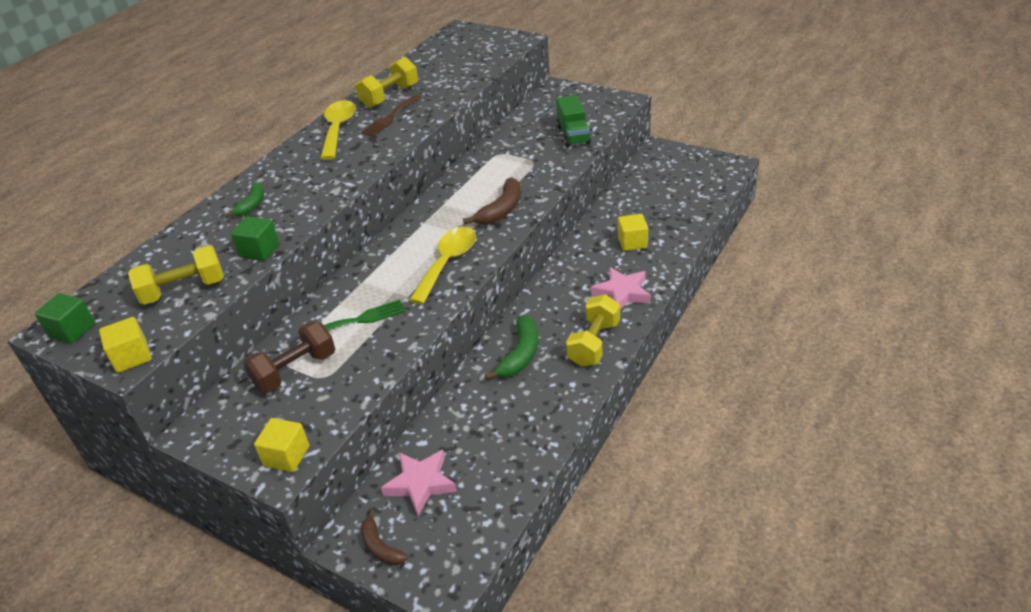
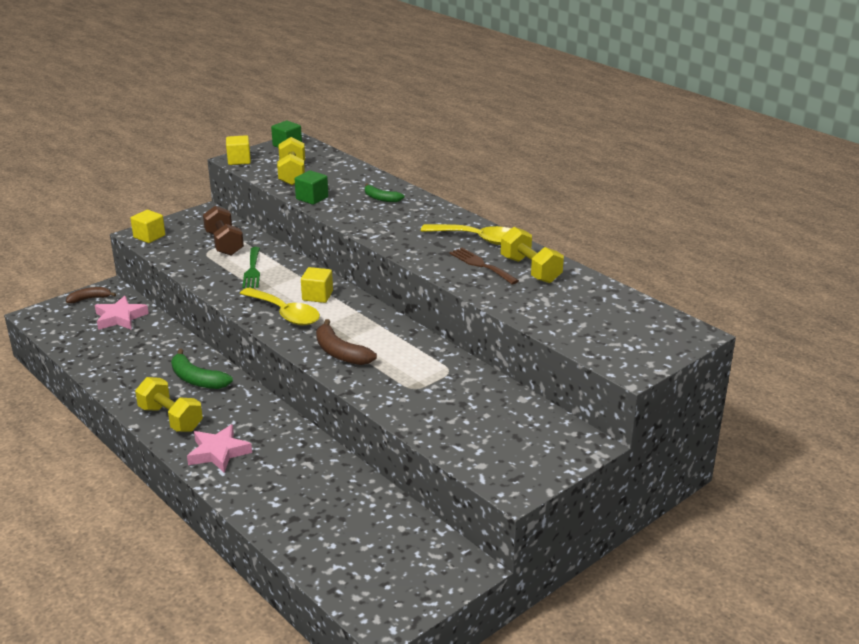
camera: 105 degrees right, 10 degrees down
green truck [556,95,591,147] -> none
yellow cube [618,214,648,251] -> yellow cube moved to [301,267,333,303]

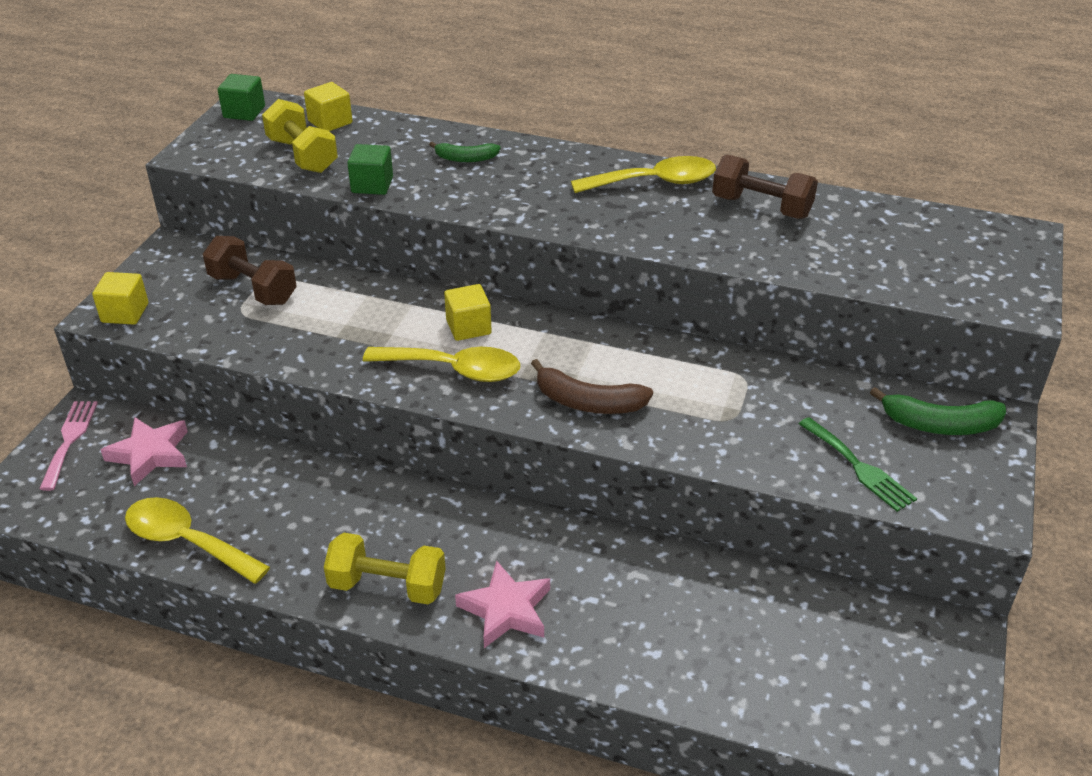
camera: 30 degrees left, 10 degrees up
brown banana [66,287,116,303] -> pink fork [39,401,98,491]
green banana [171,349,233,389] -> green banana moved to [870,387,1006,435]
yellow cube [226,135,251,165] -> yellow cube moved to [304,82,352,131]
green fork [242,247,260,288] -> green fork moved to [799,417,917,512]
brown fork [449,248,519,284] -> none
yellow dumbbell [501,227,564,283] -> brown dumbbell [712,154,818,219]
none -> yellow spoon [125,497,270,584]

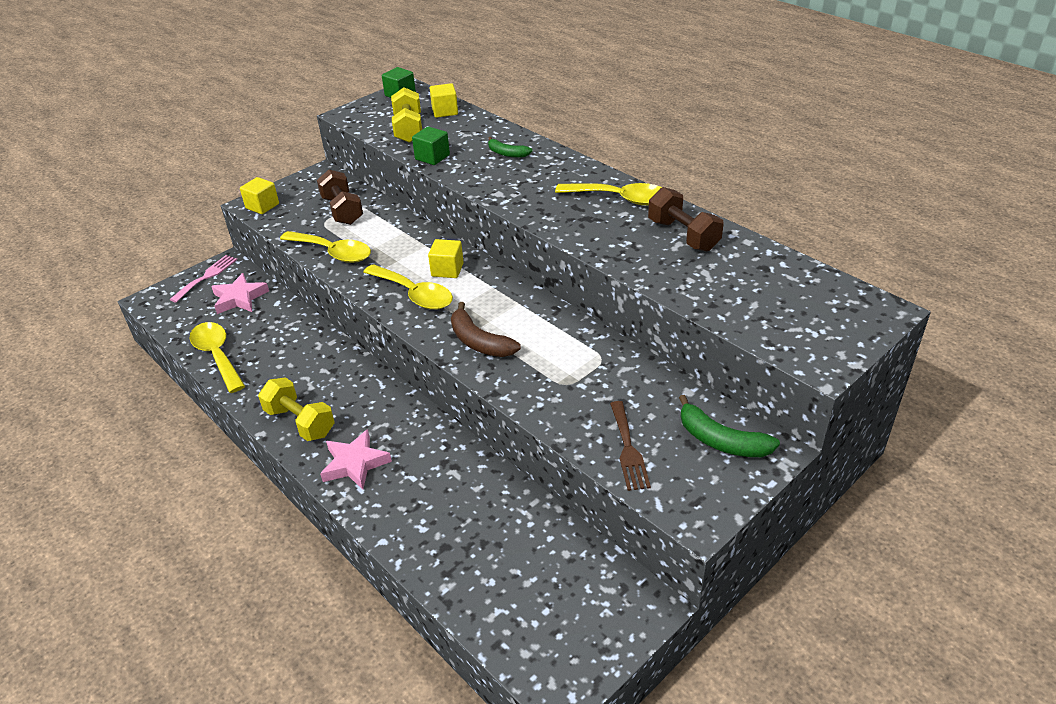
camera: 30 degrees right, 0 degrees up
green fork [799,417,917,512] -> brown fork [610,401,651,491]
none -> yellow spoon [280,231,371,263]

